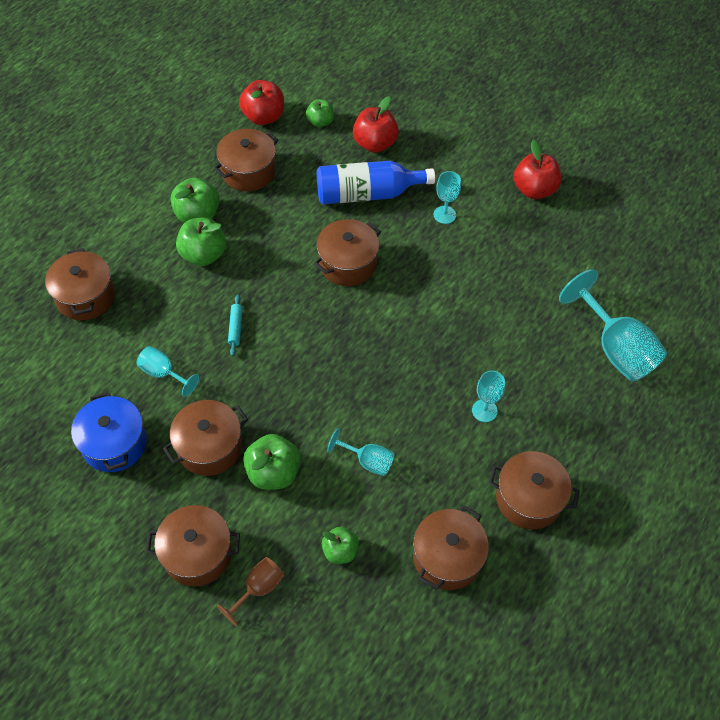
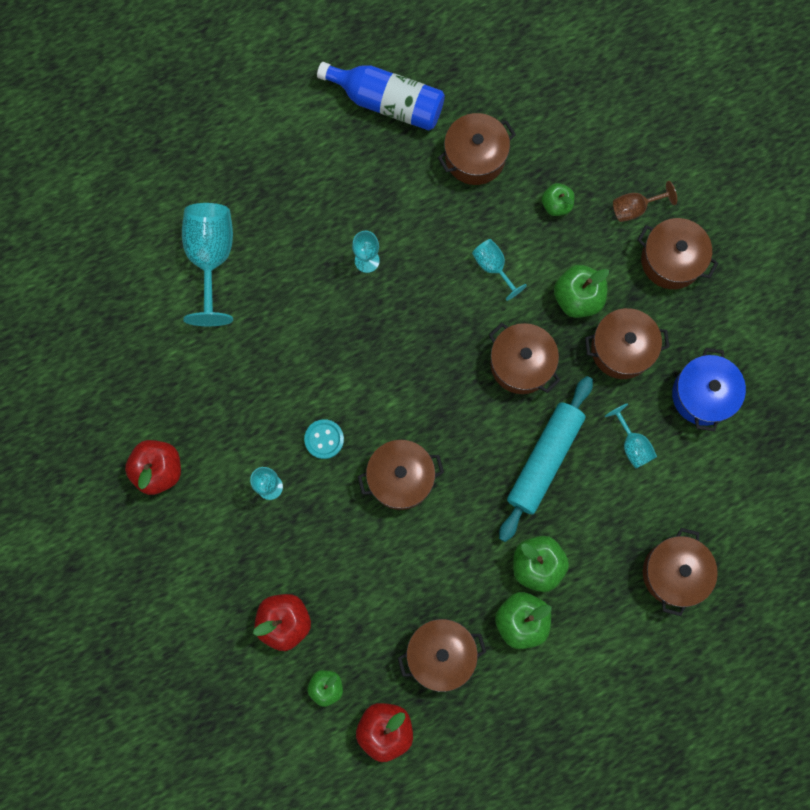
camera: 150 degrees left, 20 degrees up
turquoise rolling pin [228,295,243,356] -> turquoise rolling pin [499,376,593,542], size x2.45
blue bottle [316,161,435,204] -> blue bottle moved to [317,62,445,131]
brown pot [489,451,580,529] -> brown pot moved to [489,323,560,394]
none -> turquoise button [304,419,344,459]

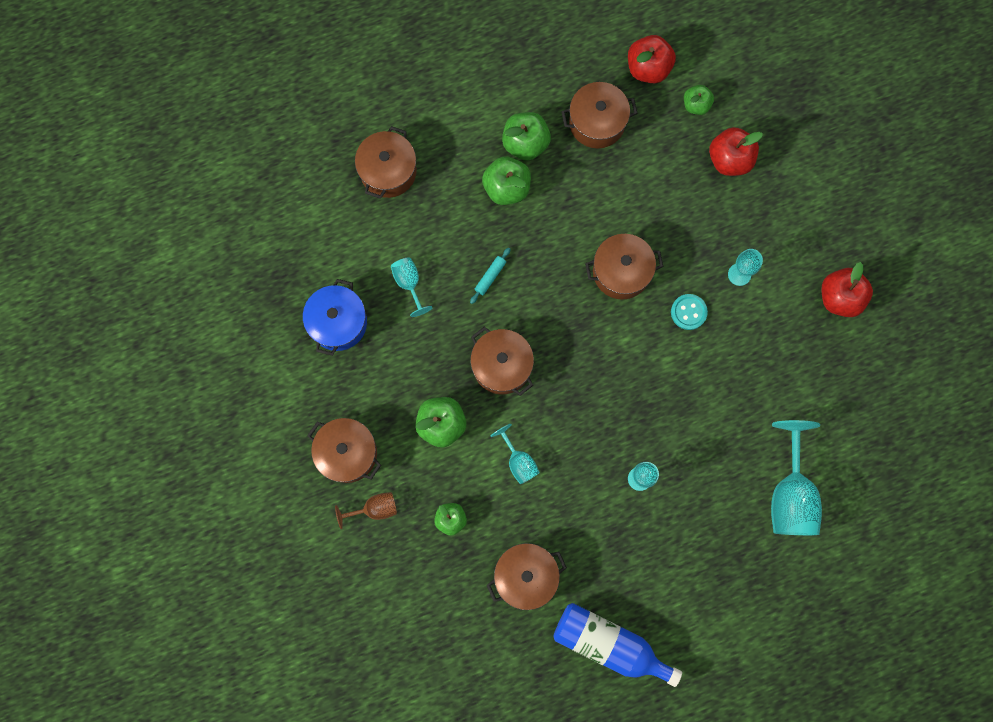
camera: 175 degrees left, 0 degrees up
turquoise rolling pin [499,376,593,542] -> turquoise rolling pin [470,247,511,304], size x0.41
brown pot [585,308,670,379] -> none

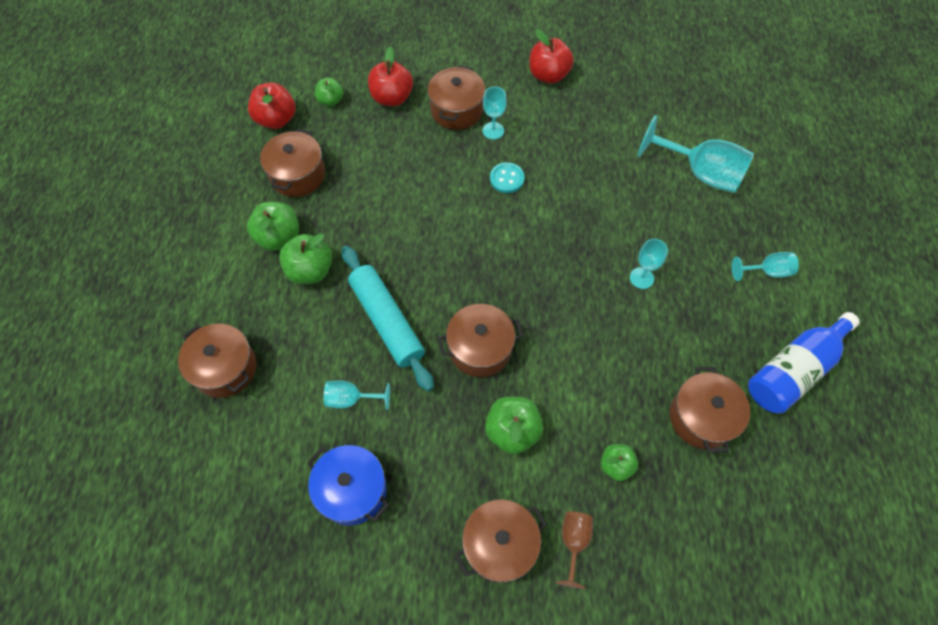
camera: 65 degrees left, 15 degrees down
turquoise rolling pin [470,247,511,304] -> turquoise rolling pin [342,246,434,391], size x2.45
turquoise goblet [491,424,540,484] -> turquoise goblet moved to [732,252,799,281]
brown pot [585,234,663,300] -> brown pot moved to [428,65,485,130]

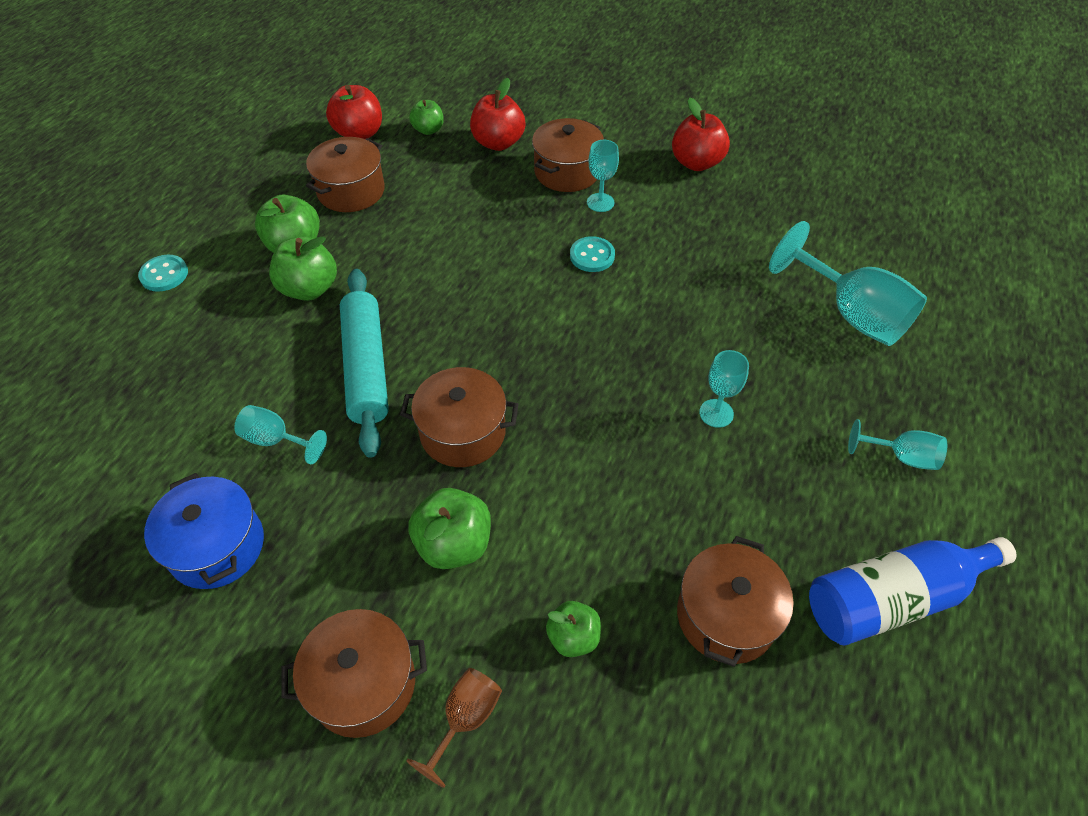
camera: 20 degrees right, 10 degrees down
brown pot [178,323,257,398] -> none
none -> turquoise button [138,255,188,292]

